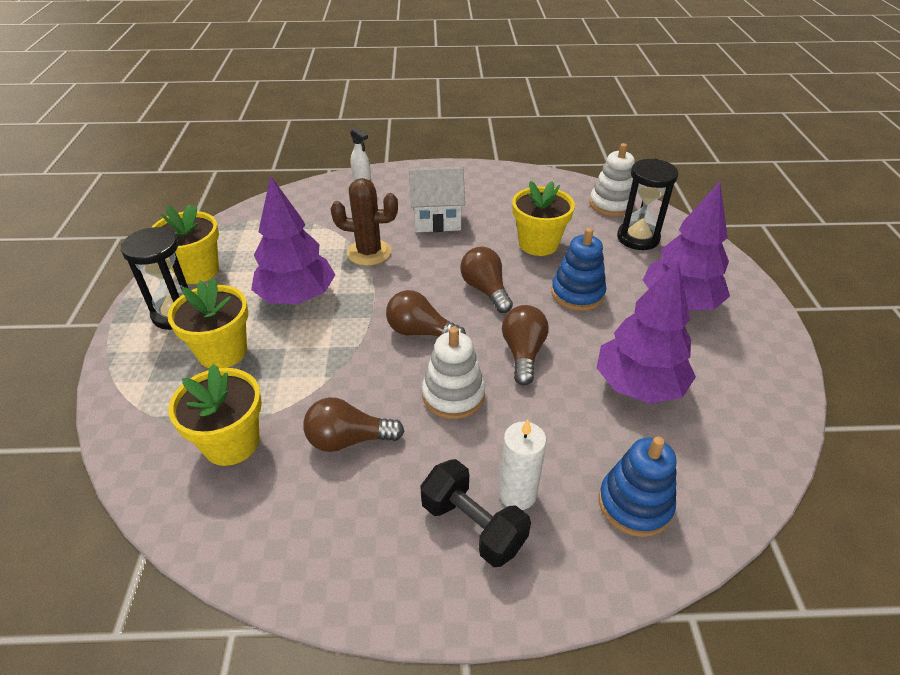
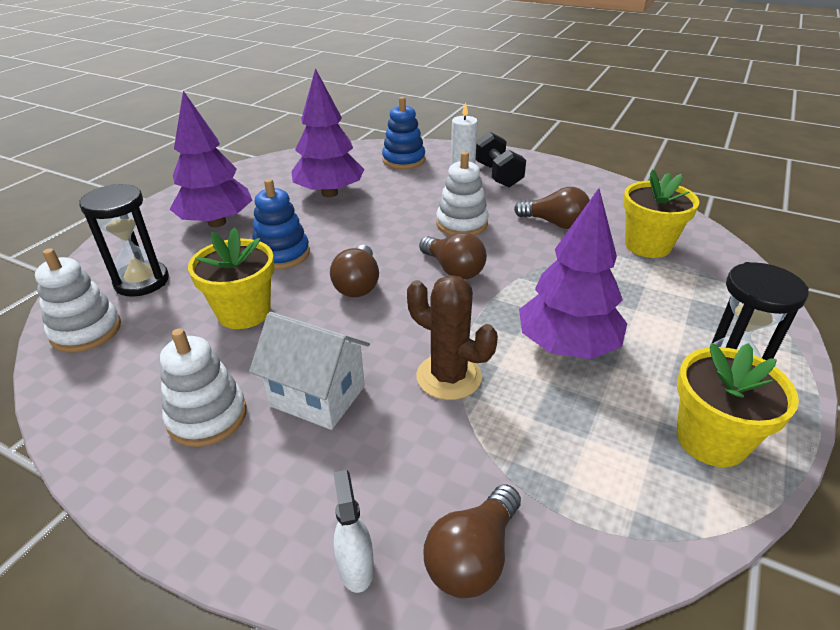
camera: 150 degrees left, 5 degrees down
yellow flower pot [167,278,248,368] -> none
brown light bulb [502,305,549,386] -> brown light bulb moved to [424,484,521,598]
none -> white stacking toy [160,328,247,447]

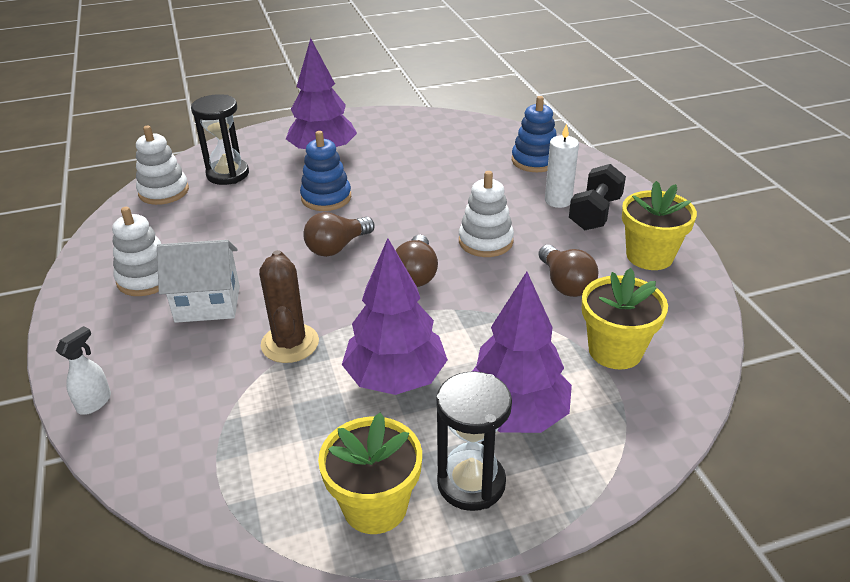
camera: 45 degrees right, 0 degrees up
yellow flower pot [188,227,275,329] -> yellow flower pot moved to [622,181,697,270]
white house [249,312,370,430] -> white house turned 75 degrees counterclockwise [157,240,240,323]
purple tree [291,68,364,197] -> purple tree moved to [472,272,572,433]
brown light bulb [424,484,521,598] -> none

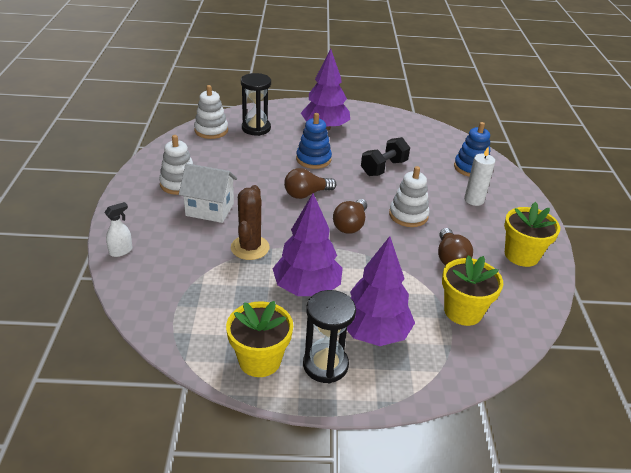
camera: 15 degrees right, 0 degrees up
black dumbbell [569,164,626,230] -> black dumbbell moved to [361,137,410,176]

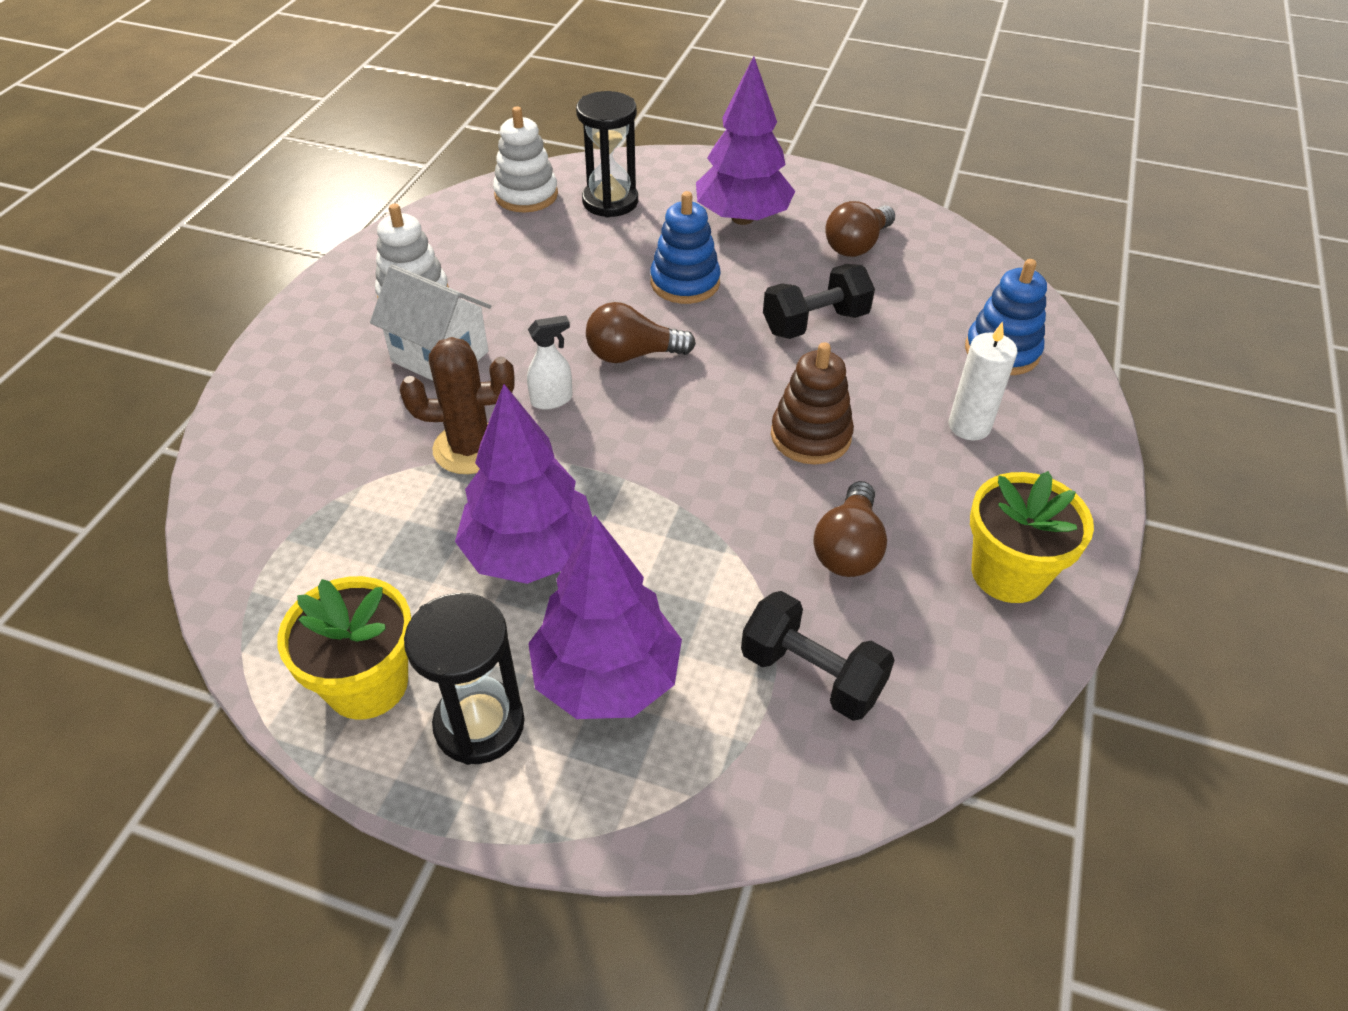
camera: 20 degrees right, 10 degrees up
white spray bottle [104,202,132,257] -> white spray bottle moved to [527,315,573,409]
brown cactus [231,185,270,260] -> brown cactus turned 60 degrees clockwise [400,337,514,474]
brown light bulb [333,199,367,234] -> brown light bulb moved to [825,201,895,257]
white stacking toy [389,166,429,227] -> brown stacking toy [771,342,854,465]
yellow flower pot [442,255,503,326] -> black dumbbell [741,591,895,721]

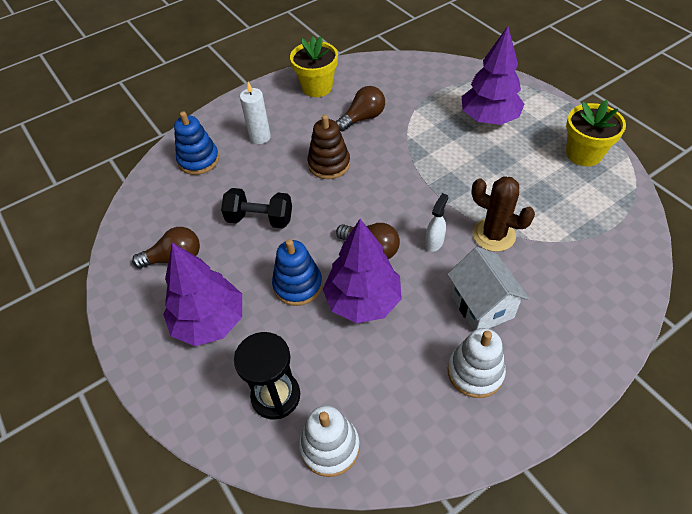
camera: 140 degrees left, 5 degrees up
black hourglass [404,593,525,765] -> none
purple tree [455,384,593,584] -> purple tree moved to [323,219,402,323]
white spray bottle [527,315,573,409] -> white spray bottle turned 105 degrees clockwise [425,193,448,252]
black dumbbell [741,591,895,721] -> none

